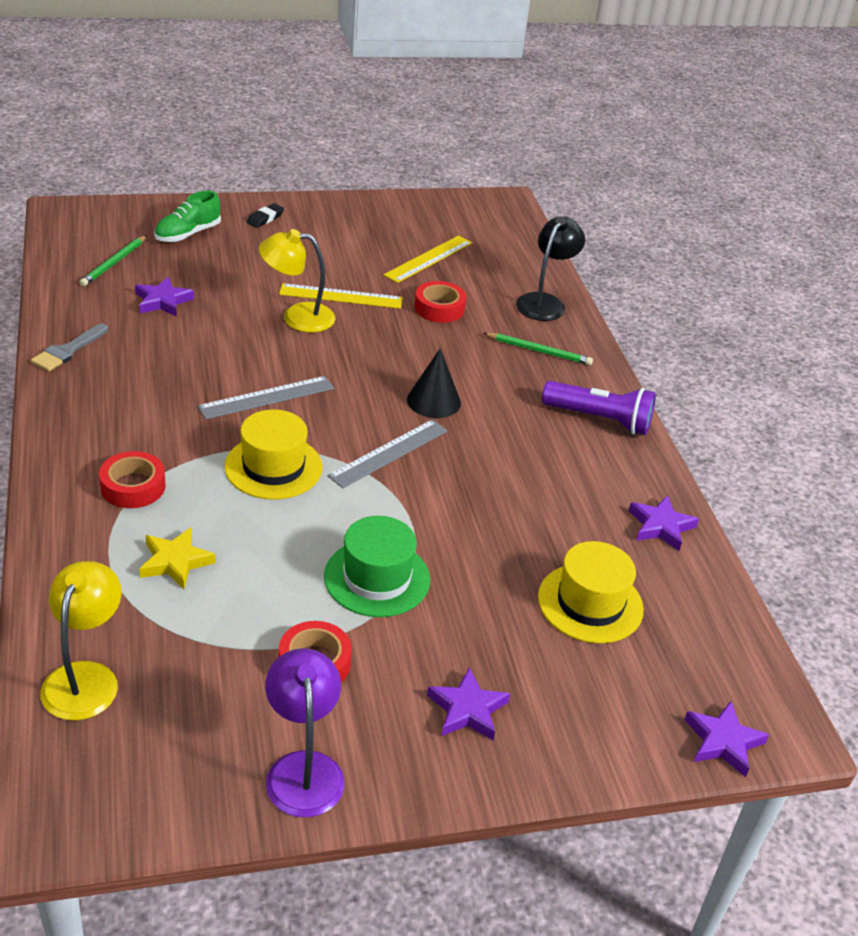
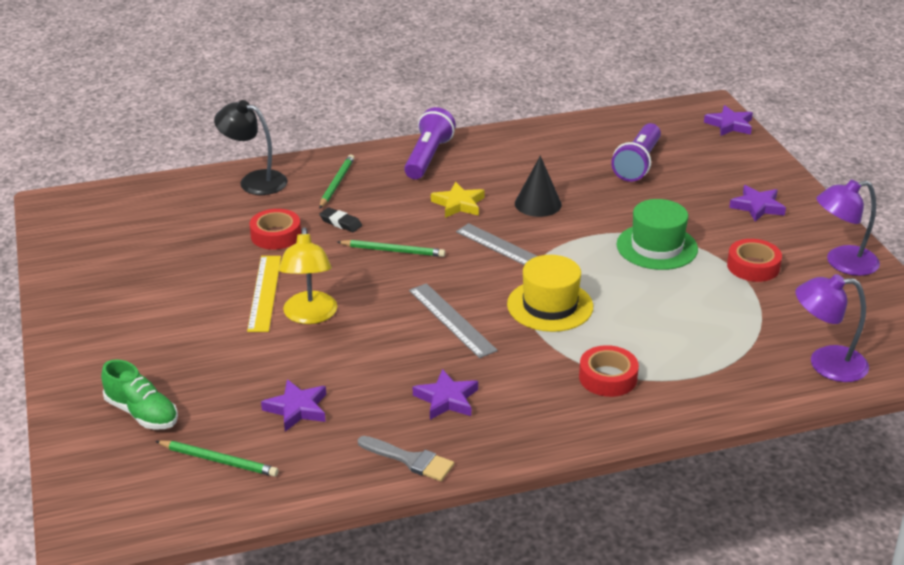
camera: 90 degrees left, 5 degrees down
yellow lamp [40,561,122,721] -> purple lamp [795,274,869,382]
yellow star [139,527,216,589] -> yellow star moved to [431,182,485,218]
black eraser [247,203,284,228] -> black eraser moved to [319,207,362,232]
yellow ruler [384,235,472,283] -> none
black cone [407,348,461,418] -> black cone moved to [515,156,562,217]
yellow hat [538,541,644,643] -> purple flashlight [611,123,661,182]
purple star [629,495,699,551] -> purple star moved to [413,369,478,420]
none -> green pencil [338,240,445,257]

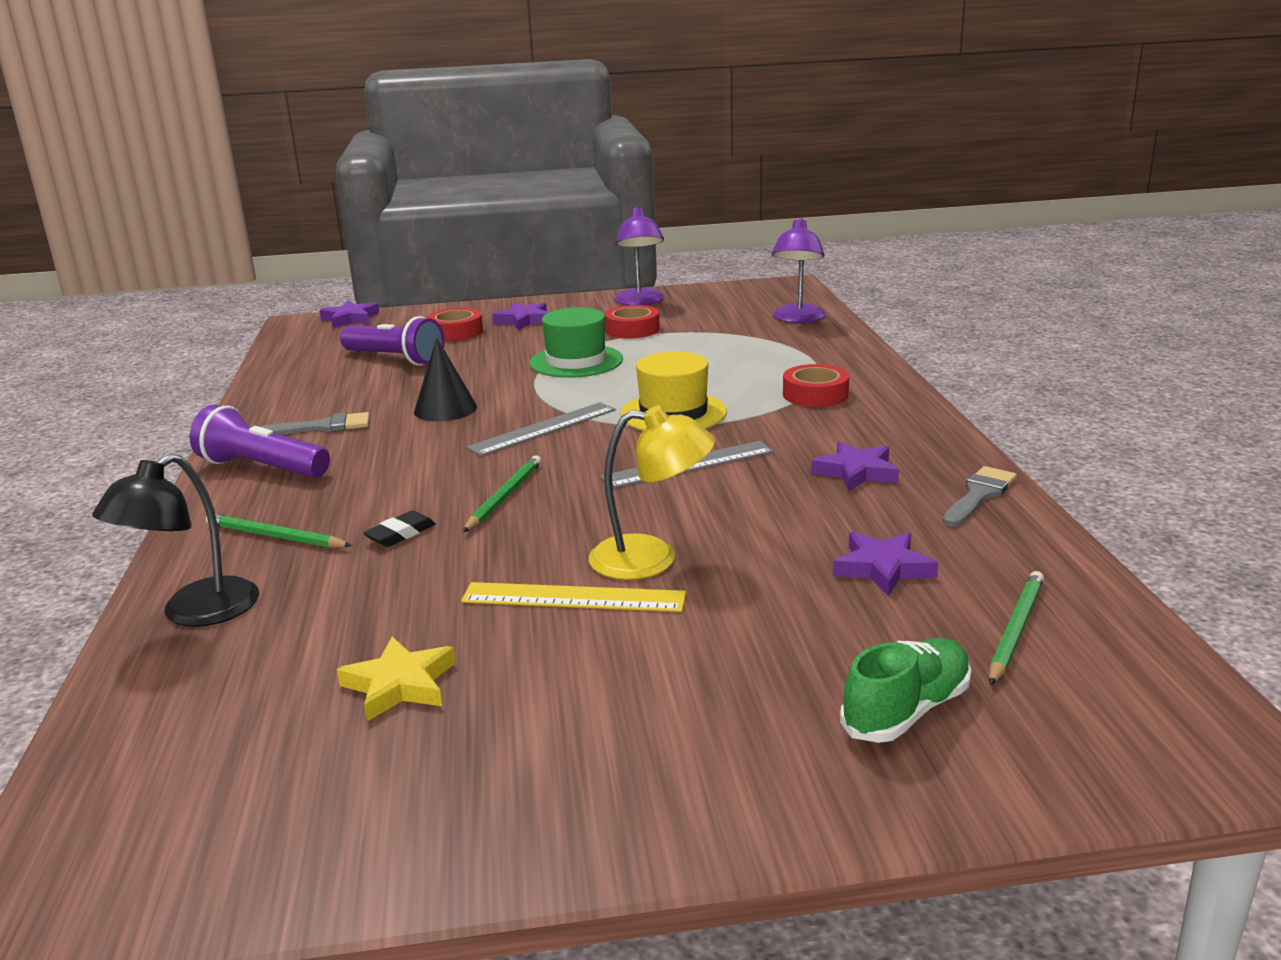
camera: 80 degrees left, 10 degrees down
red tape [250,209,301,250] -> red tape moved to [427,308,483,341]
yellow star [431,182,485,218] -> yellow star moved to [337,637,456,721]
none -> grey brush [260,412,370,435]

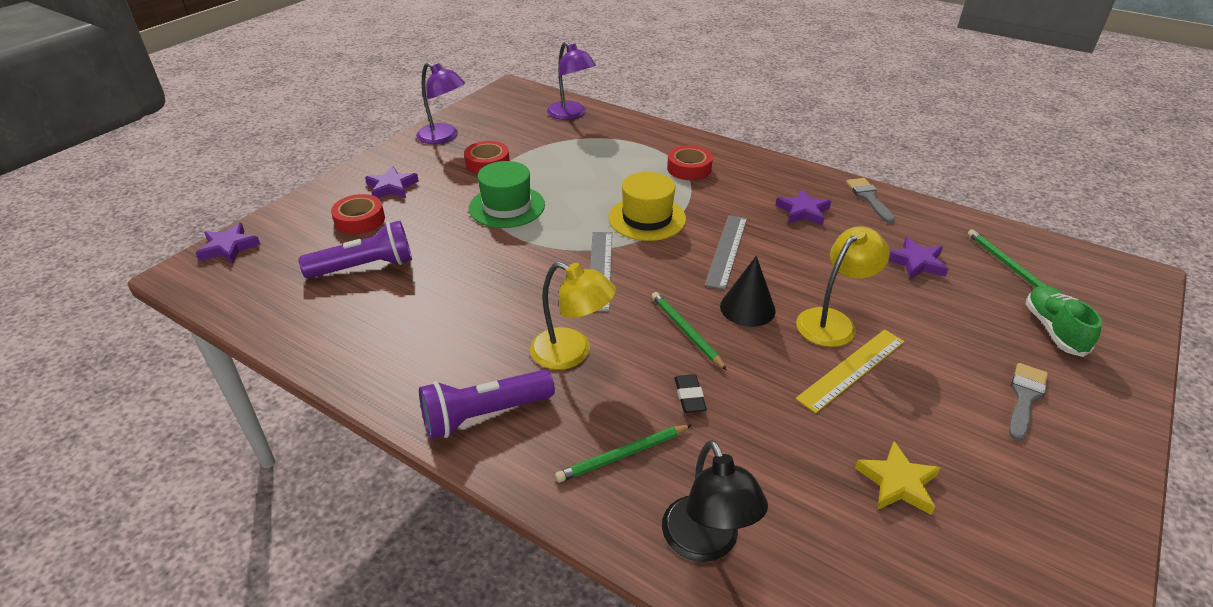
camera: 50 degrees left, 15 degrees up
grey brush [260,412,370,435] -> grey brush moved to [1009,363,1048,441]
black cone [414,338,477,421] -> black cone moved to [720,256,776,327]
none -> yellow lamp [530,262,616,370]

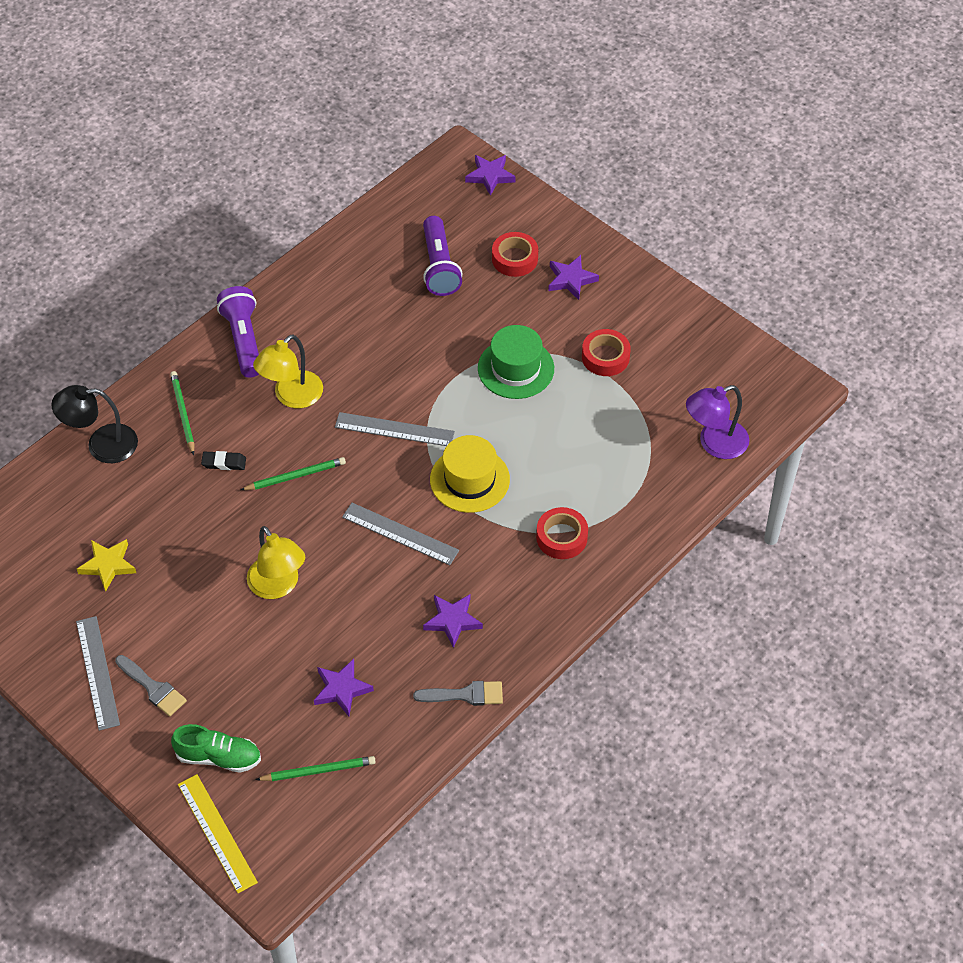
camera: 100 degrees right, 15 degrees up
purple lamp [416,62,465,144] -> none
black cone [720,256,776,327] -> none
yellow ruler [795,329,905,413] -> yellow ruler moved to [178,774,258,893]
none -> grey ruler [76,616,120,731]

